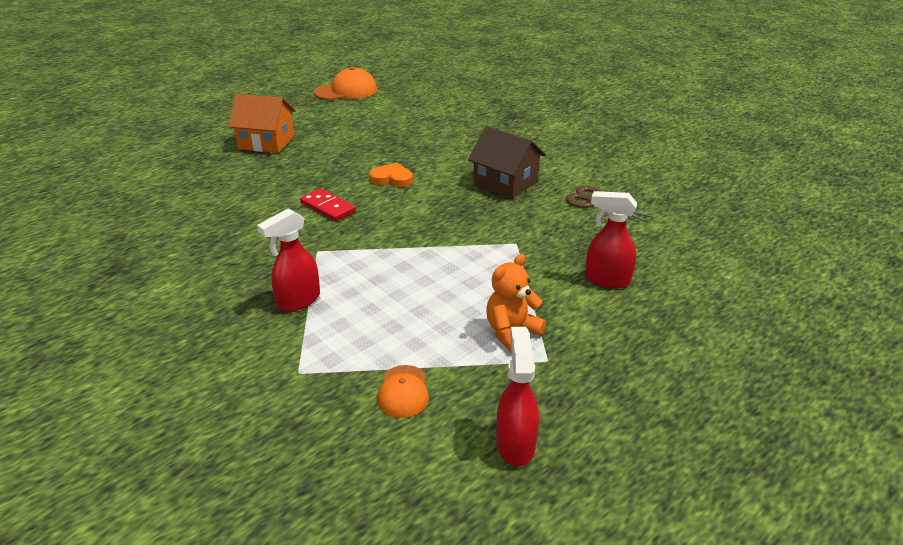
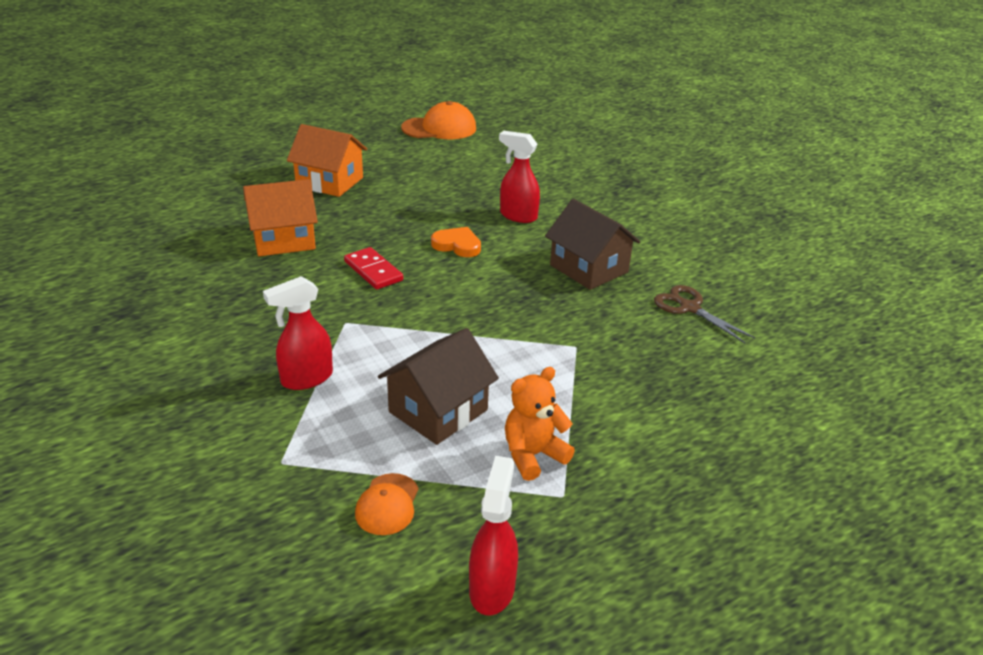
camera: 10 degrees right, 0 degrees up
red spray bottle [585,191,637,289] -> red spray bottle moved to [499,131,540,223]
none -> orange house [243,179,318,256]
none -> brown house [378,328,499,445]

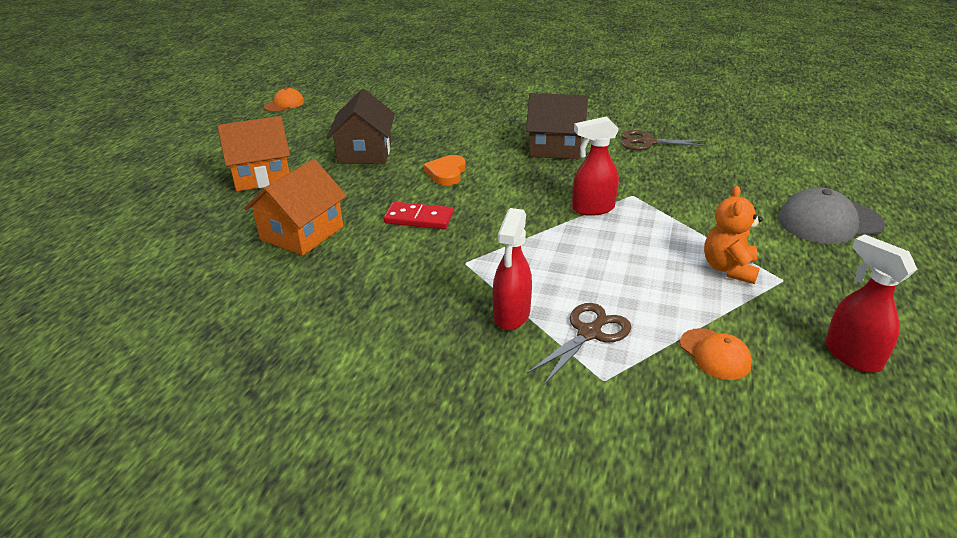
camera: 40 degrees left, 0 degrees up
brown house [378,328,499,445] -> brown house moved to [327,89,395,164]
orange cap [401,101,476,139] -> orange cap [264,88,304,112], size x0.57
orange heart [431,227,481,257] -> orange heart turned 60 degrees counterclockwise [424,155,466,186]
red spray bottle [499,131,540,223] -> red spray bottle moved to [572,116,619,216]
none -> brown scissors [527,303,631,385]
none -> grey cap [778,187,885,244]

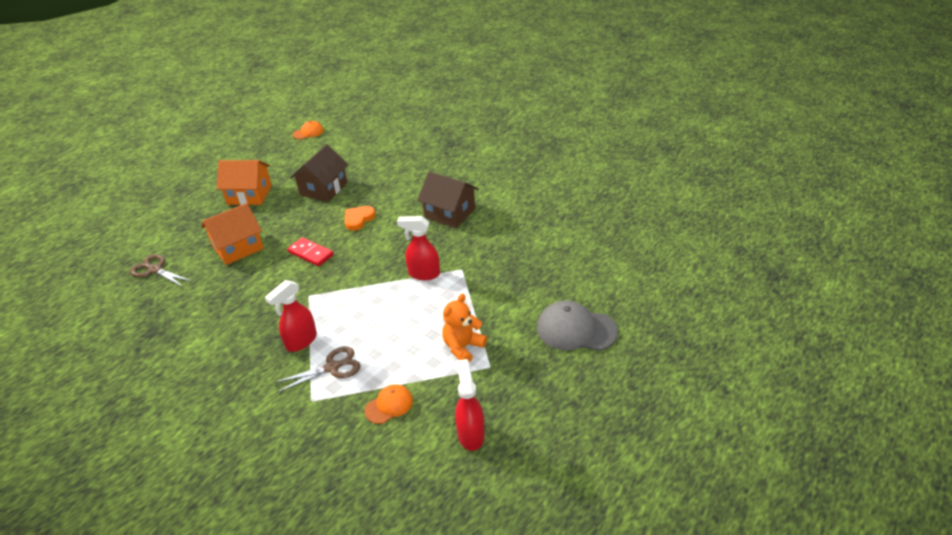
camera: 25 degrees right, 5 degrees up
brown scissors [621,130,709,150] -> brown scissors moved to [130,254,191,287]
orange cap [680,328,752,380] -> orange cap turned 120 degrees counterclockwise [364,384,413,424]

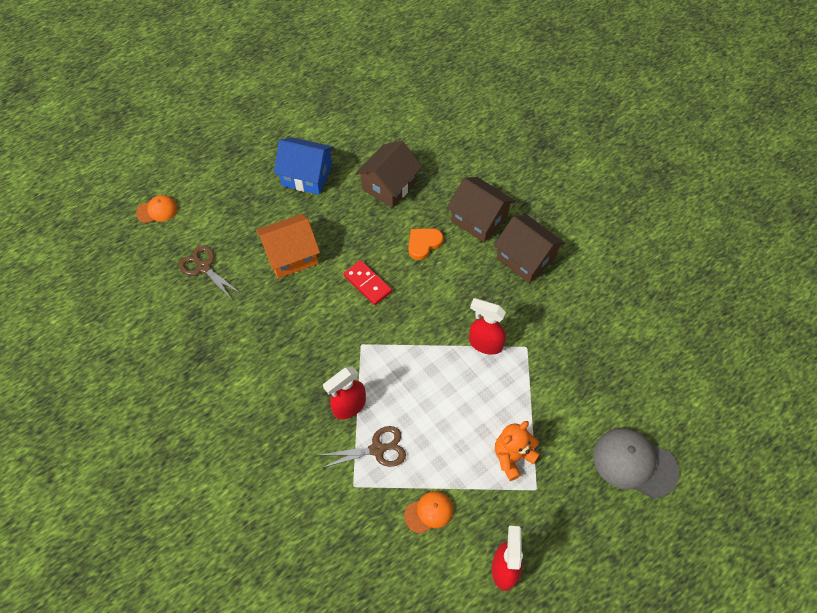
camera: 10 degrees right, 20 degrees up
orange house [217,160,272,205] -> blue house [274,137,334,195]
orange cap [293,121,324,139] -> orange cap moved to [136,195,178,223]
none -> brown house [447,177,516,243]

